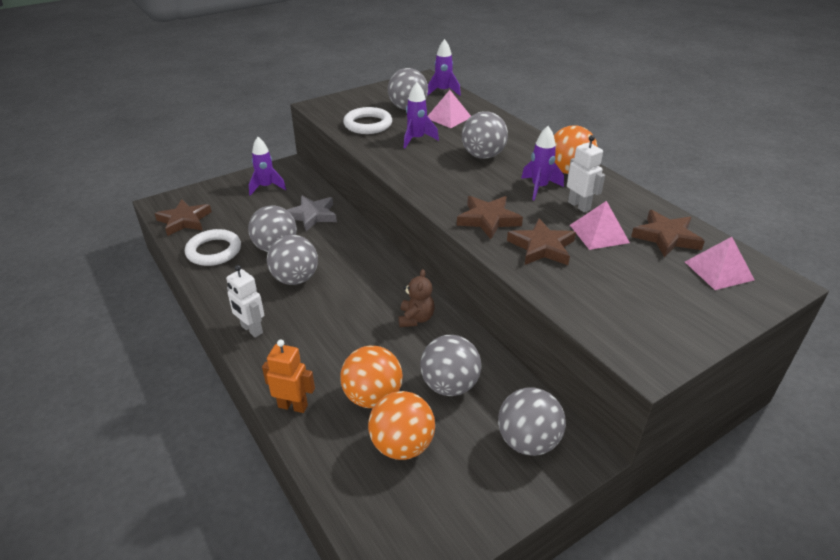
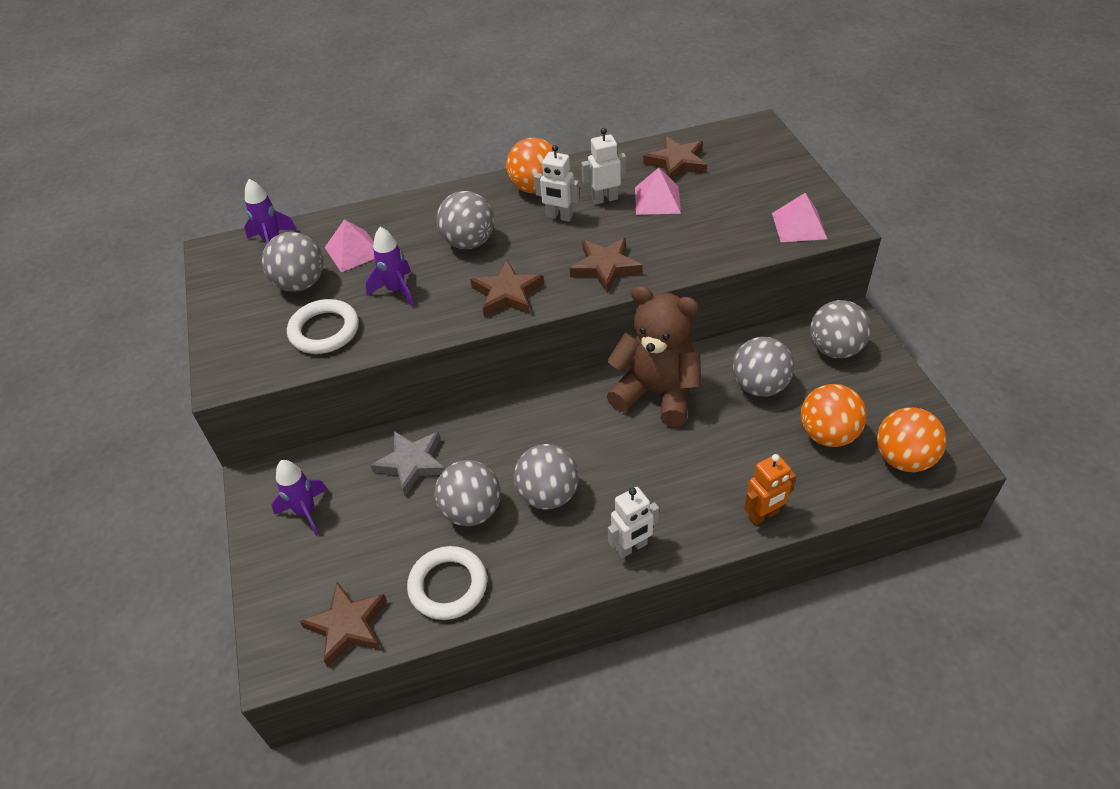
camera: 70 degrees left, 10 degrees up
orange robot [262,340,315,413] -> orange robot turned 150 degrees counterclockwise [744,454,796,525]
orange ball [340,346,403,408] -> orange ball moved to [877,407,946,472]
brown teddy bear [398,269,435,327] -> brown teddy bear [607,285,701,427], size x2.07
brown star [507,218,576,265] -> brown star moved to [470,260,544,317]
purple rocket [521,126,564,201] -> white robot [534,145,580,222]
pink pyramid [685,237,755,290] -> pink pyramid moved to [772,193,827,242]

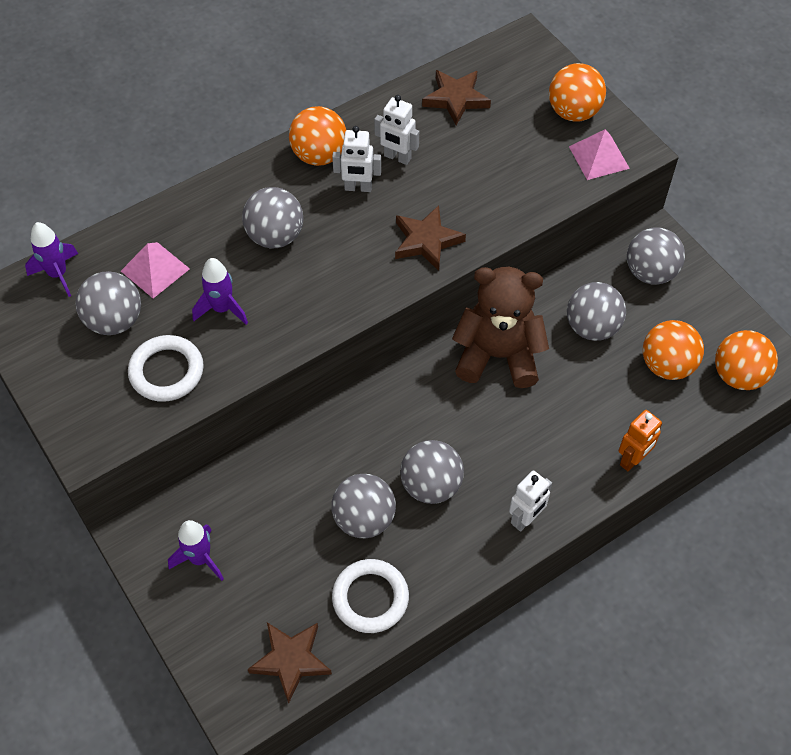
camera: 20 degrees left, 10 degrees up
grey star [370,430,446,496] -> none
brown star [470,260,544,317] -> none
white robot [581,128,626,205] -> white robot turned 120 degrees counterclockwise [374,95,419,165]
pink pyramid [635,168,681,215] -> none
none -> orange ball [549,63,606,122]

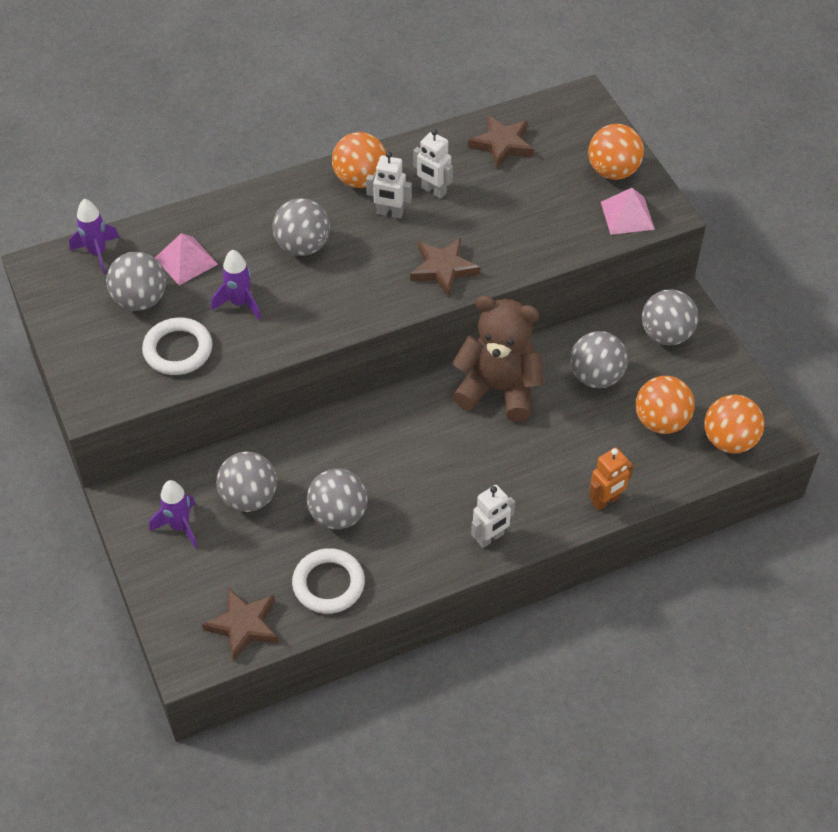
camera: 10 degrees right, 5 degrees down
grey ball [400,440,464,504] -> grey ball moved to [216,451,277,512]

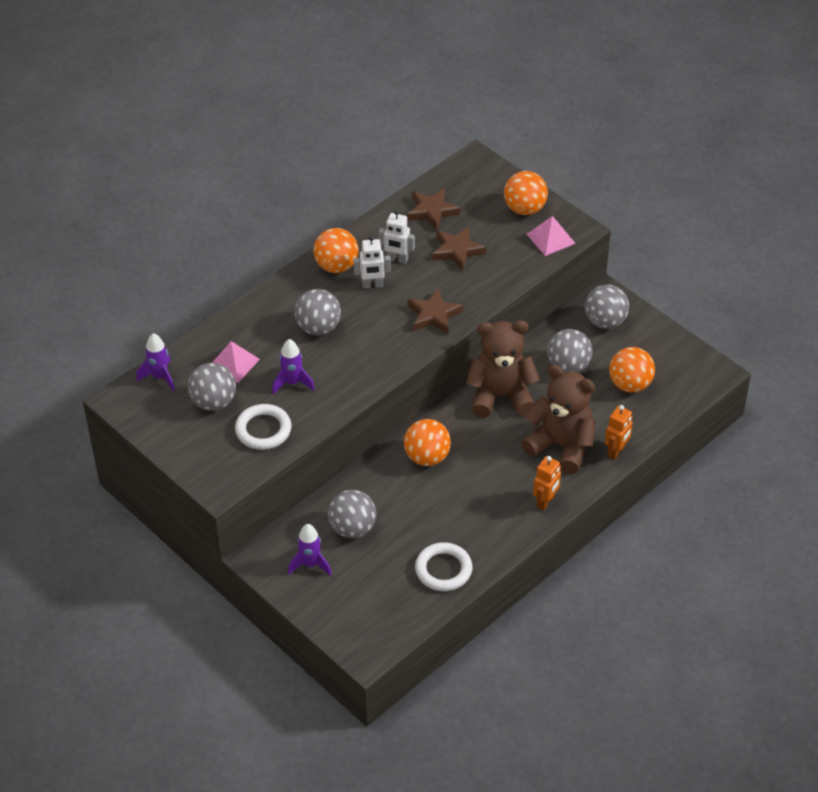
camera: 20 degrees left, 5 degrees down
brown star [202,588,278,661] -> brown star moved to [432,226,486,271]
grey ball [307,469,368,529] -> none
white robot [471,485,515,548] -> orange robot [533,456,561,511]
orange ball [704,395,764,454] -> orange ball moved to [404,419,451,466]
none -> brown teddy bear [521,365,595,474]

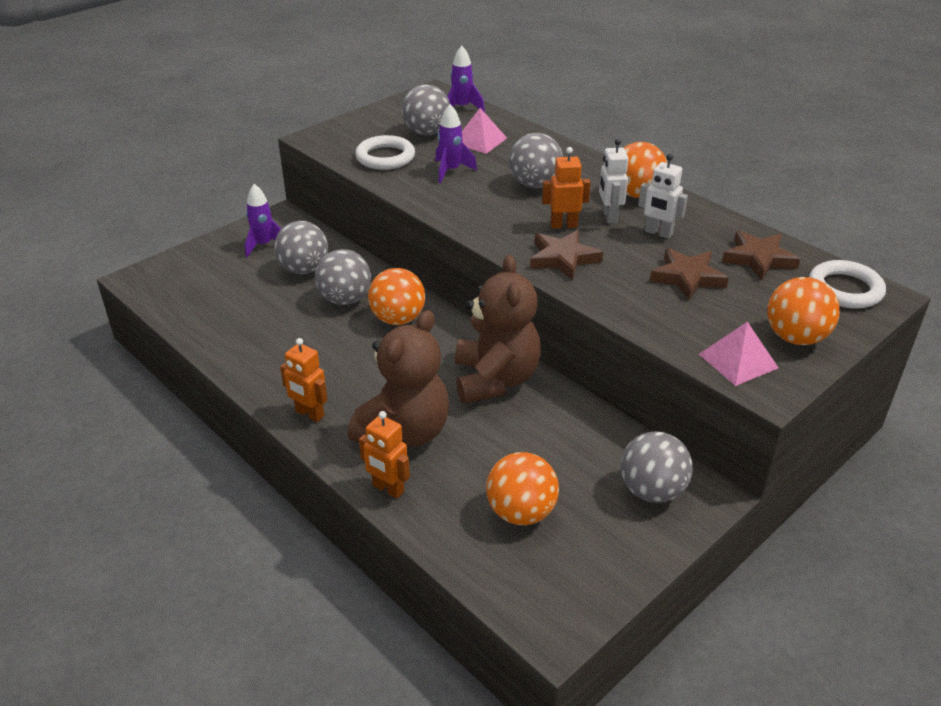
camera: 90 degrees right, 10 degrees down
white robot [379,210,415,264] -> white robot turned 75 degrees counterclockwise [638,154,688,239]
white ring [415,542,472,591] -> white ring moved to [809,260,886,309]
grey ball [547,329,592,373] -> grey ball moved to [315,249,371,305]
none -> orange robot [542,147,591,229]

